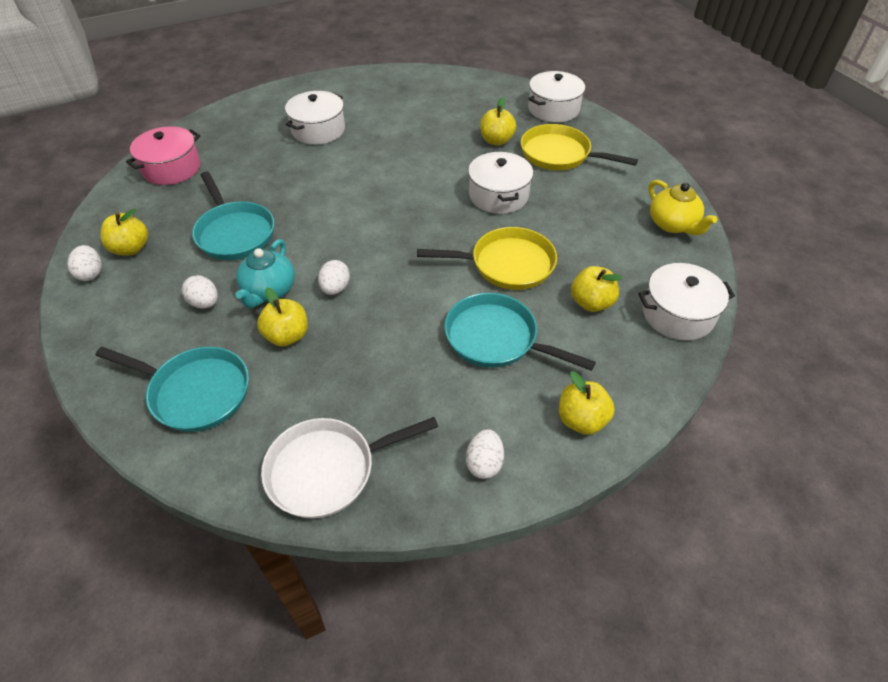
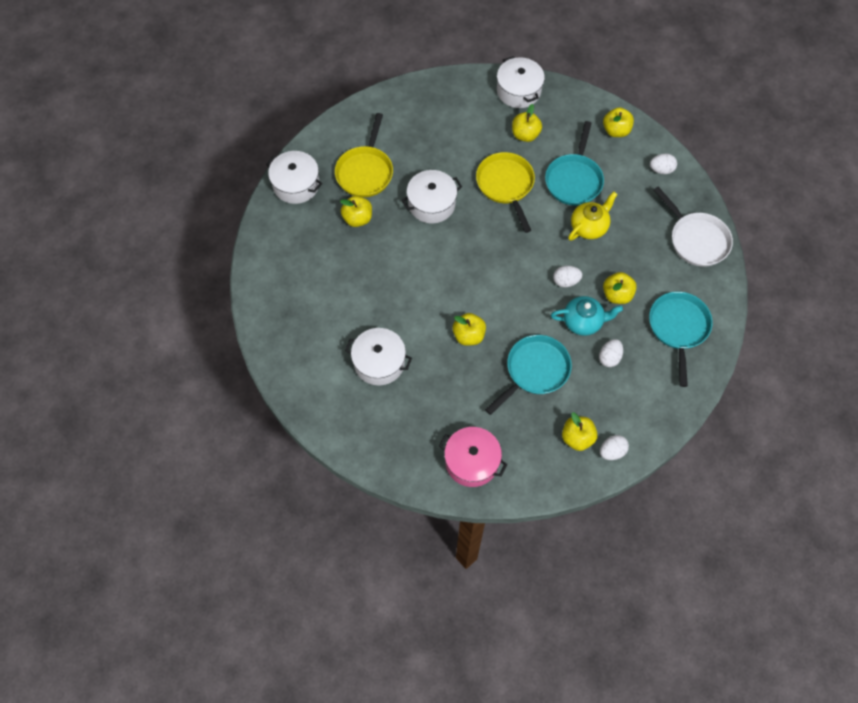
camera: 105 degrees left, 15 degrees up
yellow teapot [648,180,717,235] -> yellow teapot moved to [568,192,617,241]
none -> yellow apple [452,313,486,346]

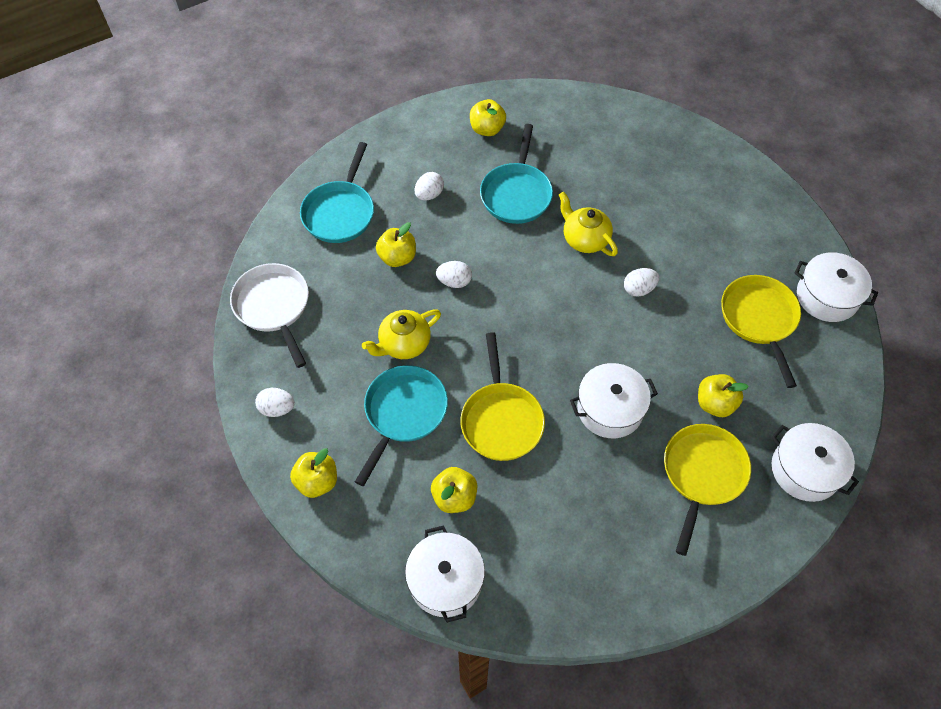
camera: 170 degrees left, 5 degrees down
white pot [345,328,412,385] -> white pot moved to [795,252,878,322]
pink pot [439,427,507,487] -> none
yellow apple [452,313,486,346] -> yellow teapot [559,192,618,256]
turquoise pan [485,335,572,415] -> turquoise pan turned 45 degrees counterclockwise [480,124,553,224]
turquoise teapot [551,296,623,336] -> none
white egg [600,435,629,460] -> white egg moved to [624,268,659,297]
none -> yellow pan [721,275,801,388]

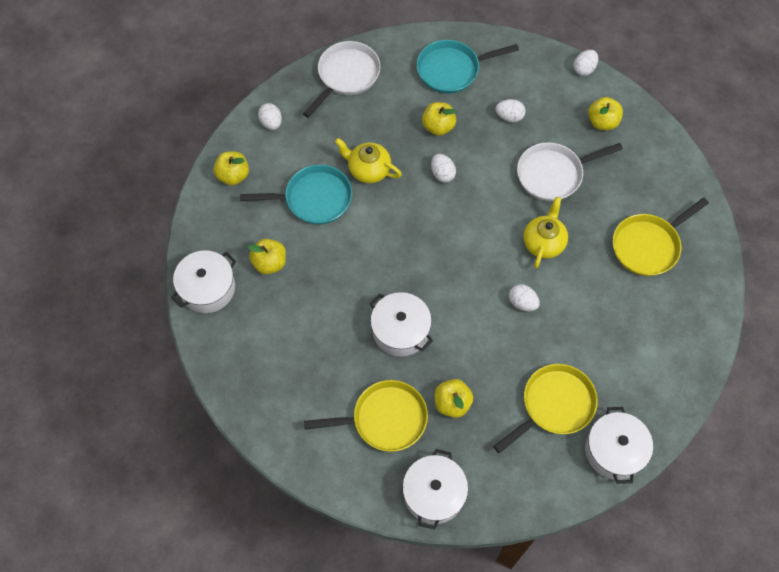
camera: 60 degrees right, 5 degrees up
yellow pan [460,332,545,461] -> yellow pan moved to [613,198,709,276]
turquoise pan [480,124,553,224] -> white pan [517,142,623,201]
none -> white egg [573,50,598,76]

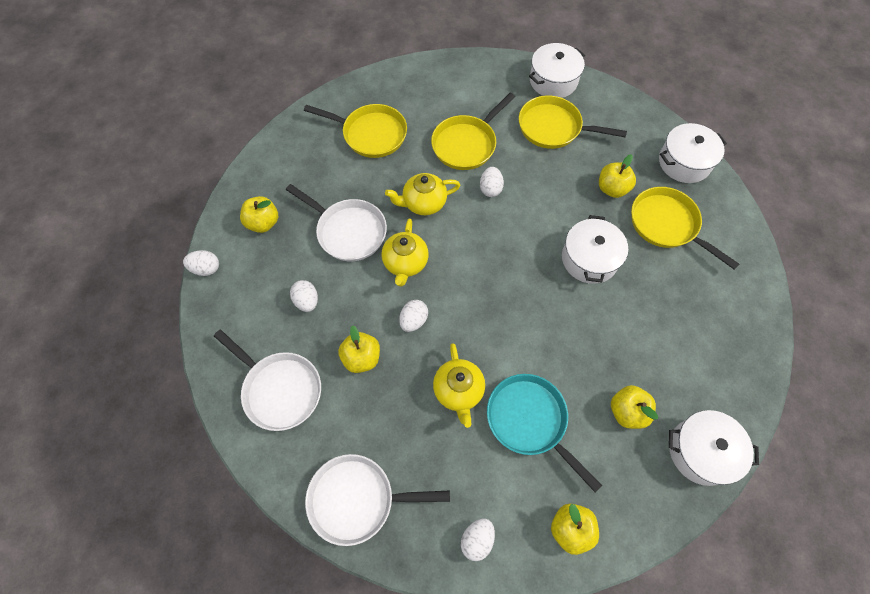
camera: 125 degrees left, 0 degrees up
turquoise pan [417,40,519,94] -> white pan [214,330,321,431]
none -> yellow teapot [381,219,429,286]
none -> yellow pan [431,93,515,170]

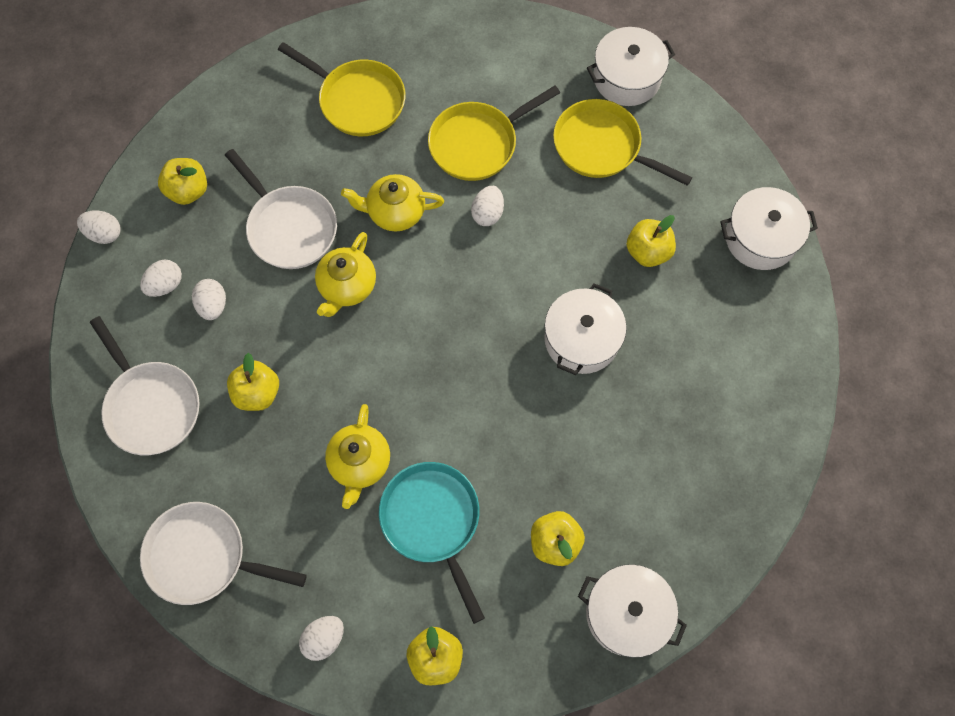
camera: 15 degrees right, 5 degrees up
white egg [399,300,428,332] -> white egg moved to [140,260,182,297]
yellow pan [631,187,739,269] -> none

